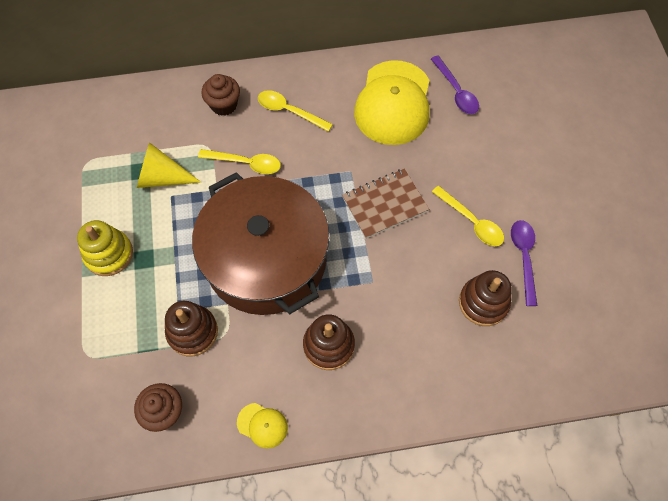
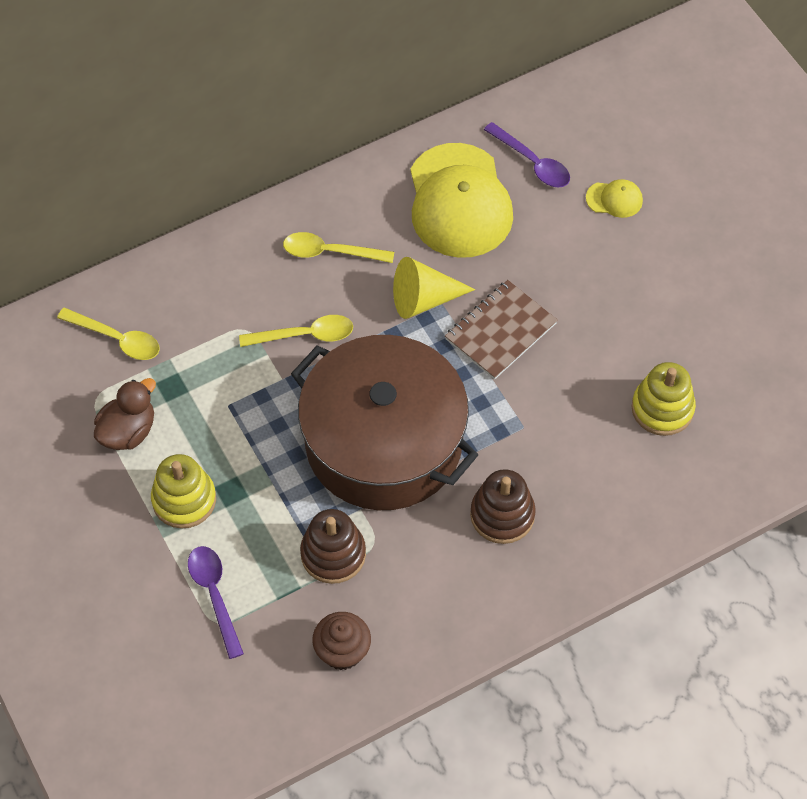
camera: 20 degrees left, 5 degrees down
yellow cone [137,142,201,188] -> yellow cone moved to [393,257,475,319]
brown cupcake [201,74,240,116] -> none
yellow cap [237,403,288,449] -> yellow cap moved to [586,179,643,218]
yellow spoon [432,186,504,246] -> yellow spoon moved to [57,307,160,360]
brown stacking toy [459,270,512,326] -> yellow stacking toy [632,362,696,436]
purple spoon [511,220,537,306] -> purple spoon moved to [188,546,244,659]
none -> brown duck [94,378,156,450]

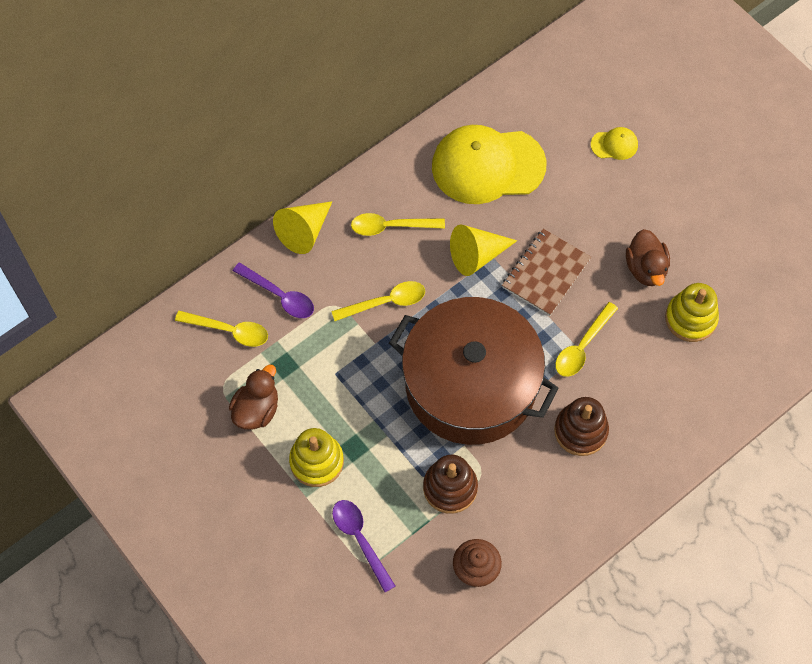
camera: 10 degrees left, 5 degrees up
yellow cap [410,143,513,258] -> yellow cap turned 105 degrees clockwise [432,125,547,204]
purple spoon [484,122,570,188] -> purple spoon moved to [233,262,314,318]
none -> yellow cone [273,201,332,254]
none -> yellow spoon [555,302,618,377]
none -> brown duck [626,229,670,286]

